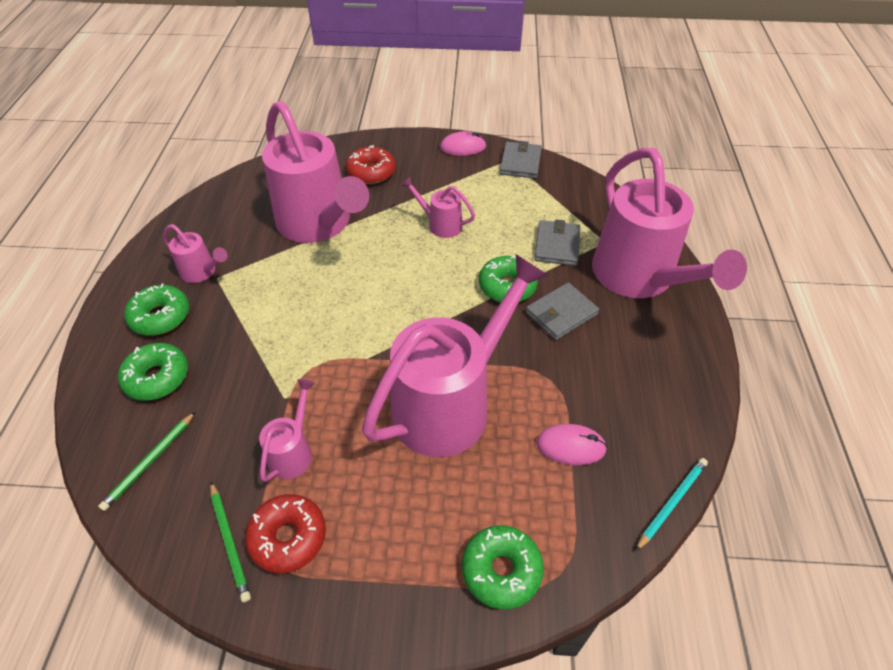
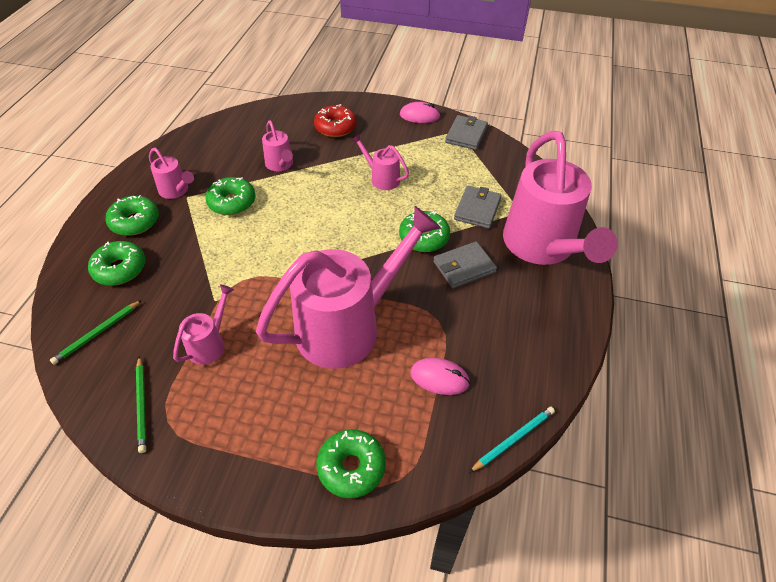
camera: 10 degrees right, 0 degrees up
red donut [245,494,326,573] -> none
pink watering can [262,101,369,243] -> pink watering can [262,120,293,171], size x0.44
none -> green donut [206,177,255,215]

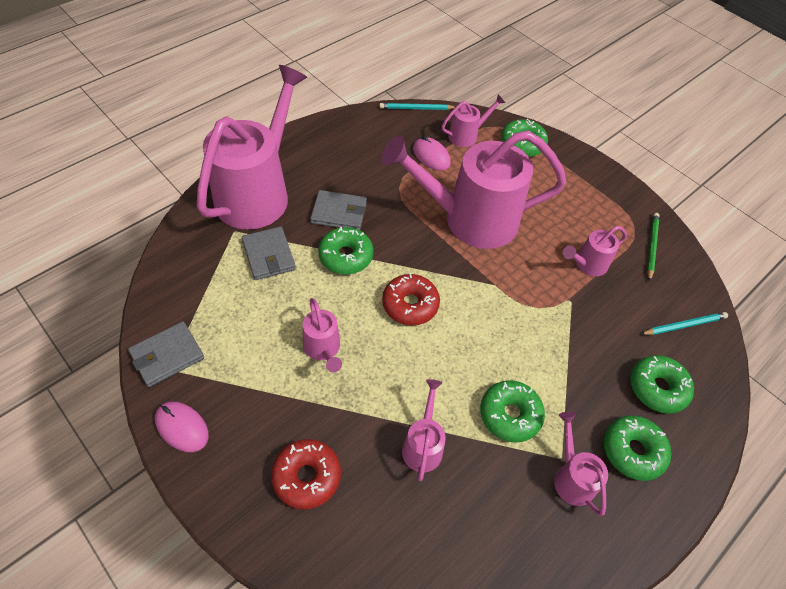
camera: 150 degrees left, 5 degrees up
green pencil [50,300,142,365] -> turquoise pencil [641,312,728,335]
grey wallet [454,186,502,229] -> grey wallet turned 75 degrees counterclockwise [242,227,296,280]
none -> red donut [382,274,440,326]
none -> pink watering can [442,94,505,147]

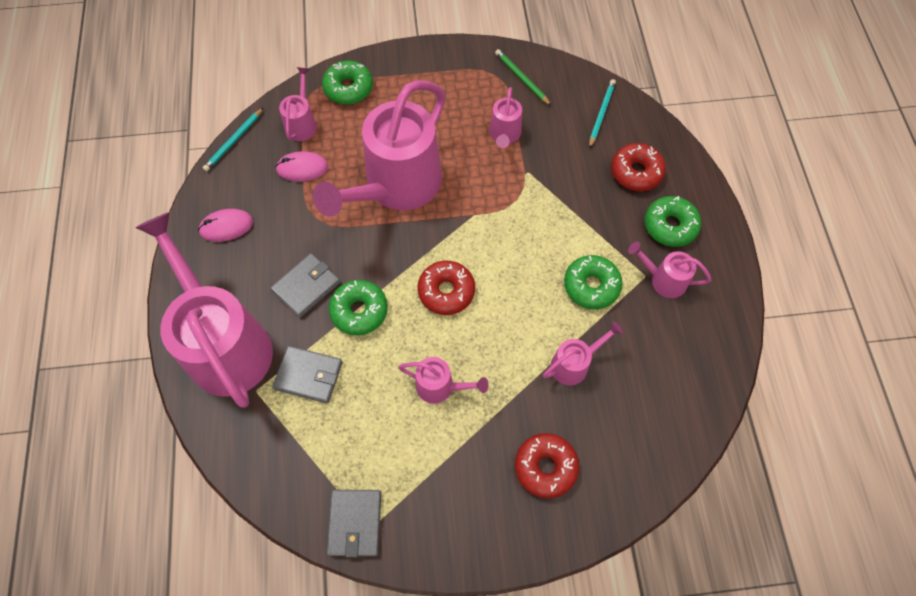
camera: 50 degrees left, 10 degrees up
pink mouse [155,402,209,452] -> pink mouse moved to [198,209,253,242]
pink watering can [402,379,446,481] -> pink watering can turned 105 degrees clockwise [543,321,623,385]
green donut [630,355,694,414] -> red donut [611,143,666,191]

